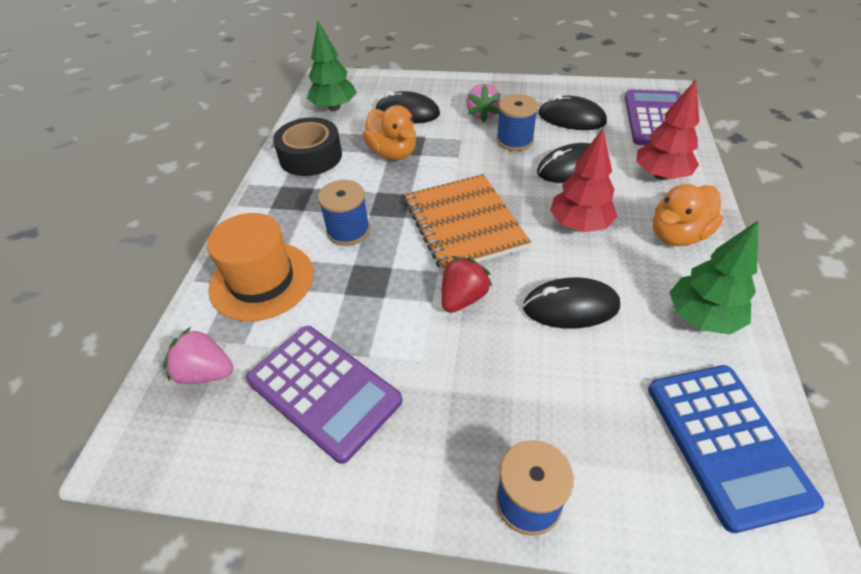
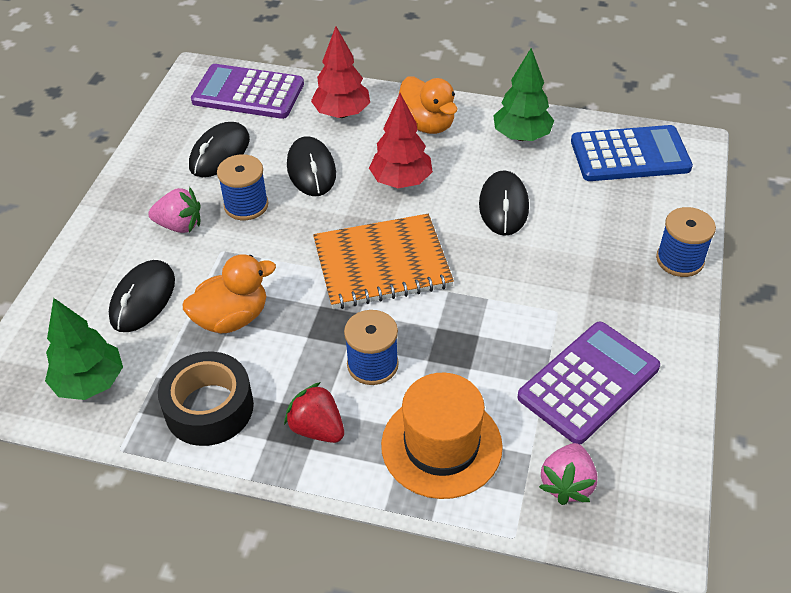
camera: 85 degrees left, 0 degrees up
red strawberry [441,256,492,313] -> red strawberry moved to [284,382,344,443]

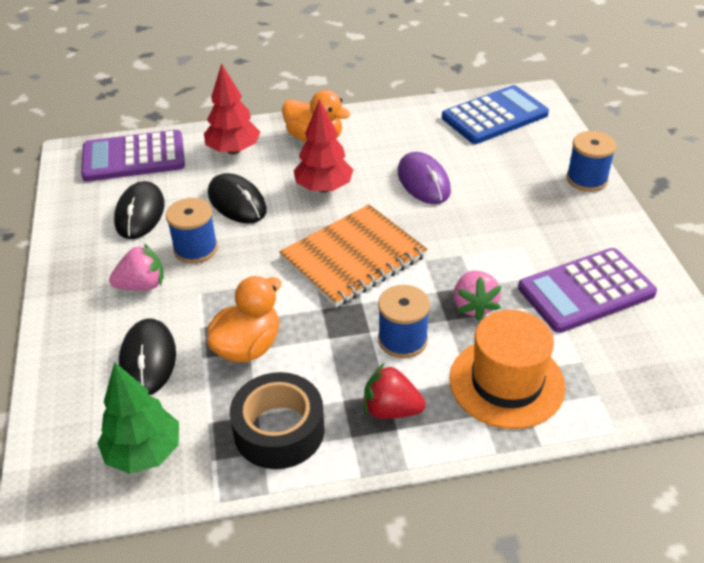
camera: 25 degrees left, 5 degrees down
black mouse [479,170,529,236] -> purple mouse [398,152,451,204]
green tree [493,48,554,141] -> none
purple calculator [517,321,660,444] -> purple calculator turned 135 degrees counterclockwise [518,248,657,333]
pink strawberry [539,443,598,505] -> pink strawberry moved to [453,271,502,321]

